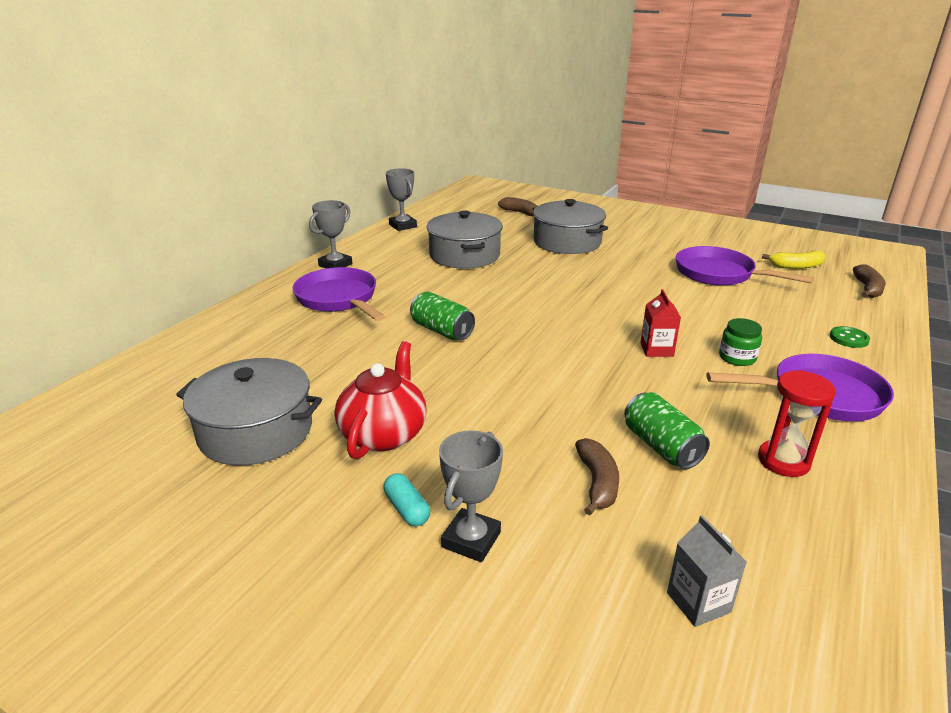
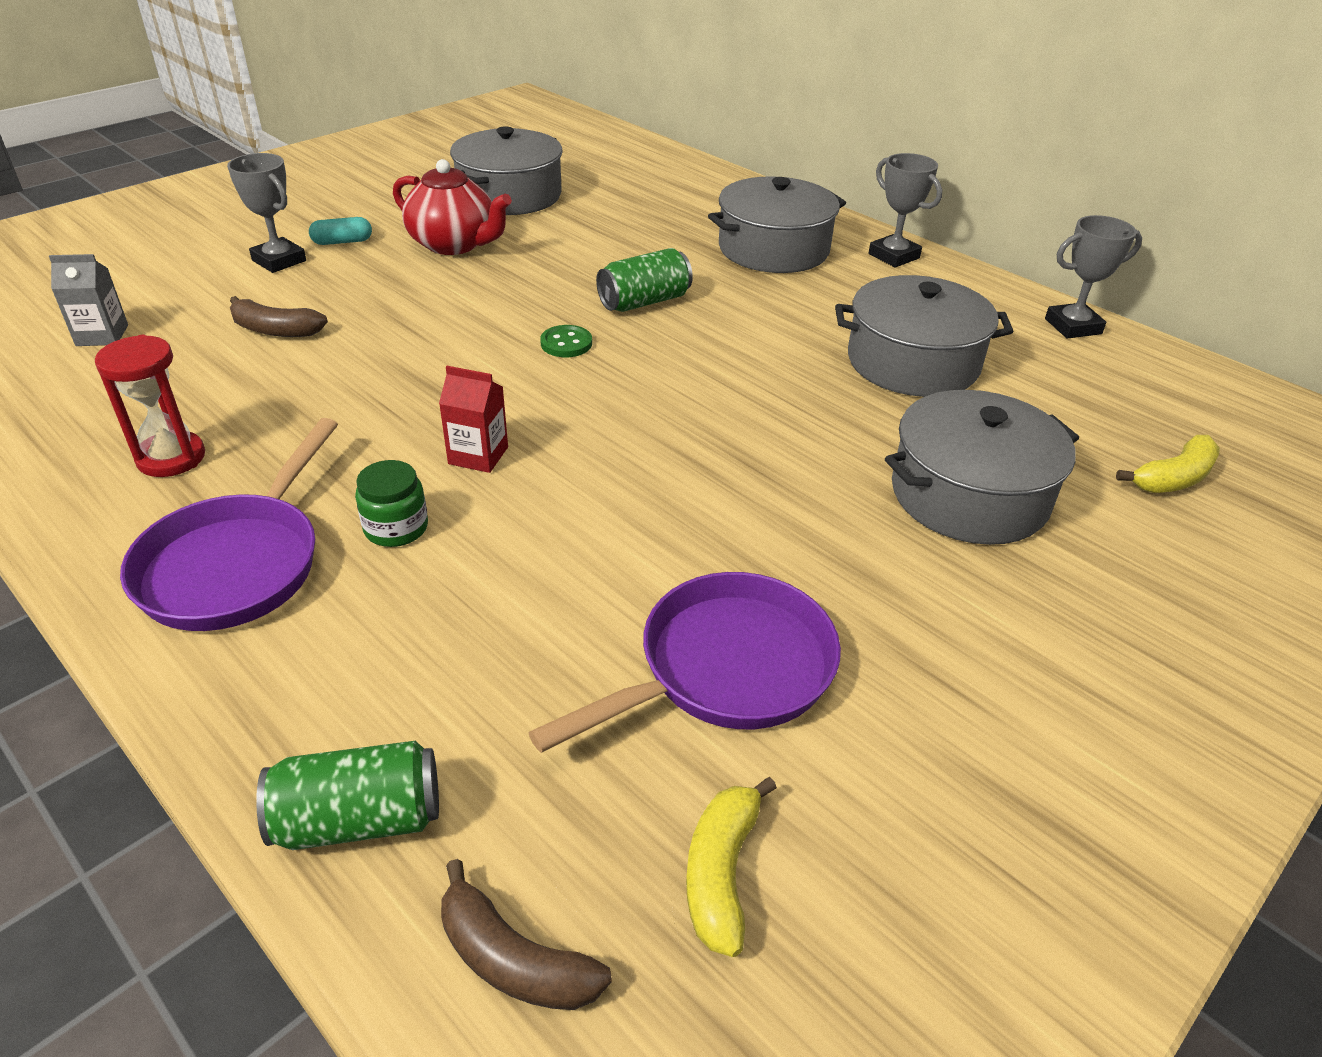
camera: 105 degrees right, 10 degrees up
purple pan [292,267,385,321] -> grey pot [708,176,846,273]
brown banana [498,197,537,216] -> yellow banana [1116,435,1220,493]
green can [624,392,710,469] -> green can moved to [256,741,439,850]
green button [830,326,870,348] -> green button moved to [540,325,592,357]

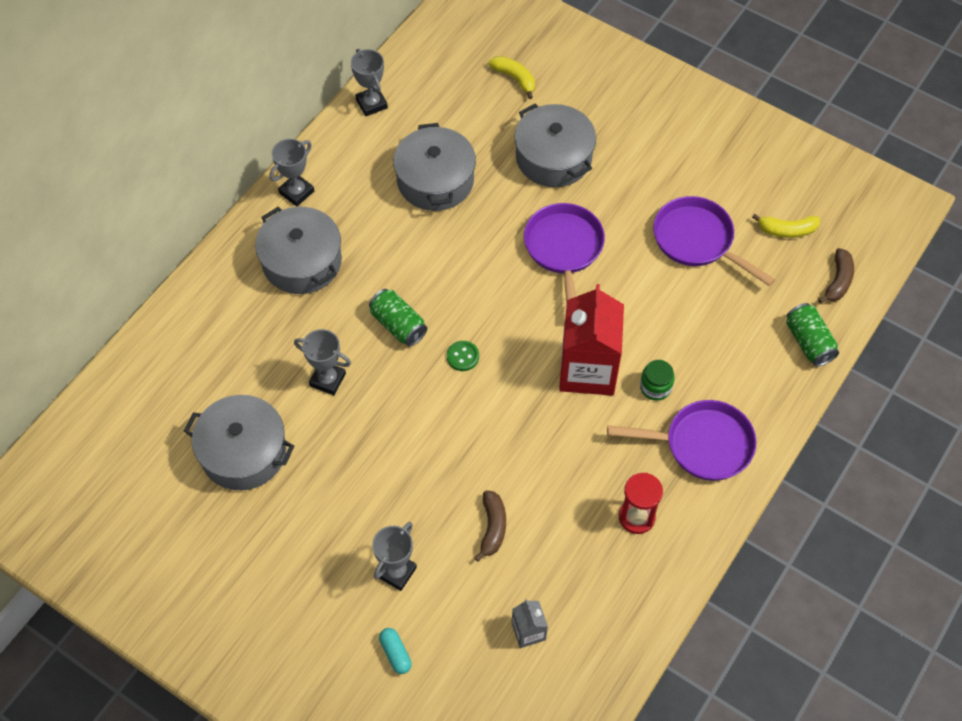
camera: 100 degrees left, 20 degrees up
turquoise capsule [309,217,372,245] -> turquoise capsule moved to [379,628,411,674]
red teapot [393,159,512,255] -> none
red carton [439,366,508,473] -> red carton [559,284,624,396], size x2.18
none -> grey trophy [294,329,351,395]
none -> purple pan [524,203,605,303]

